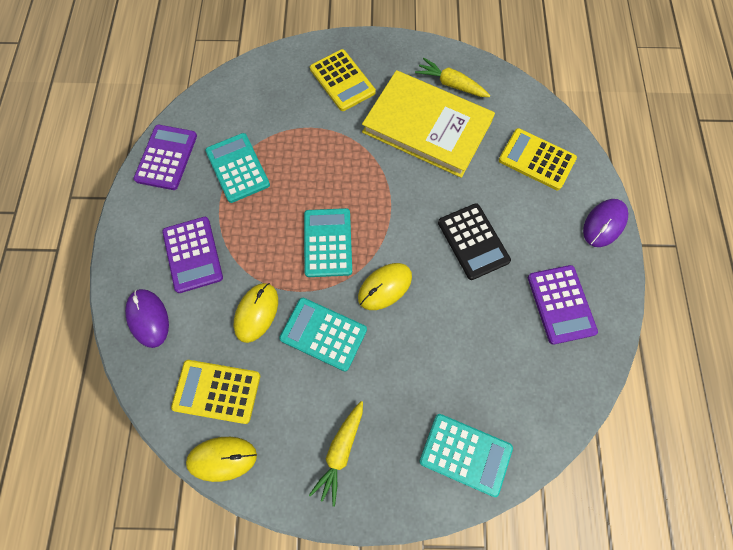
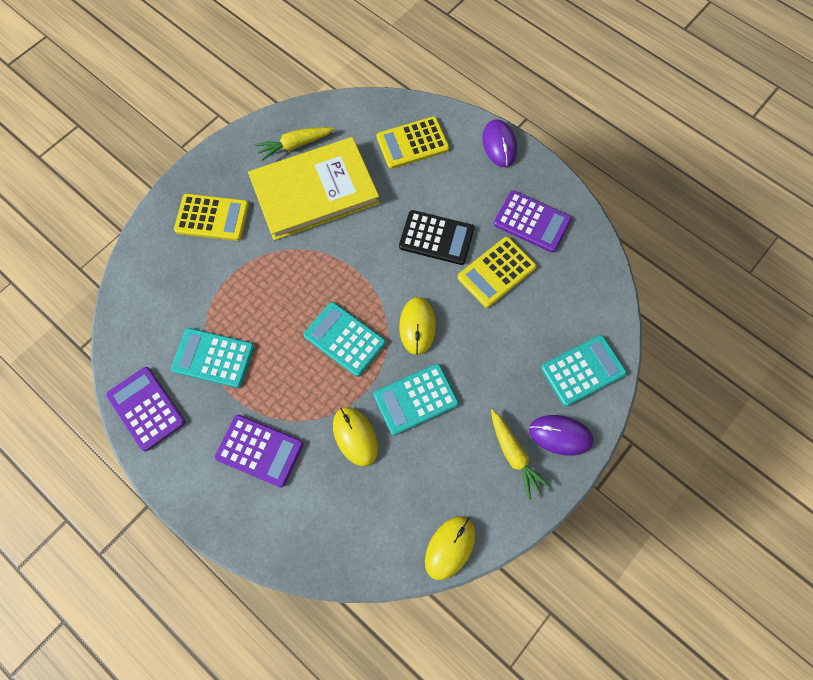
camera: 50 degrees left, 0 degrees up
purple mouse [125,289,169,348] -> purple mouse moved to [529,415,594,456]
yellow calculator [171,360,260,424] -> yellow calculator moved to [458,237,536,308]

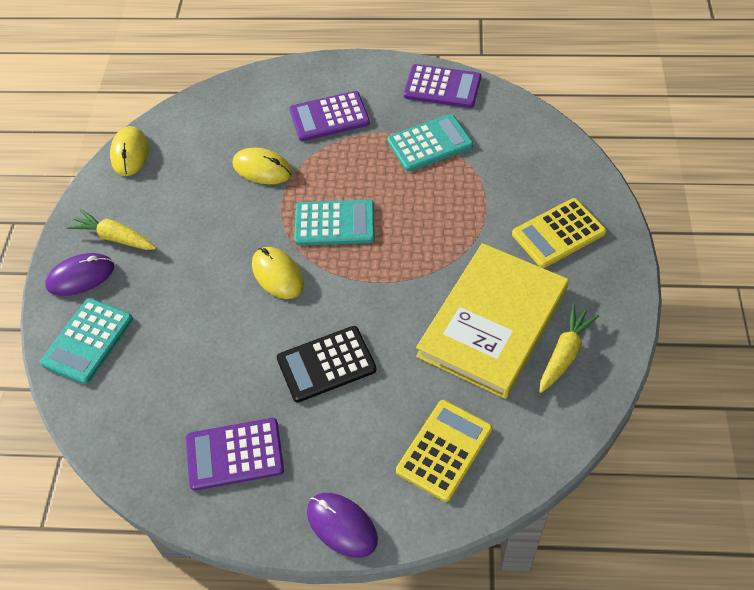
camera: 145 degrees right, 15 degrees down
turquoise calculator [374,364,459,435] -> none
yellow calculator [458,237,536,308] -> none

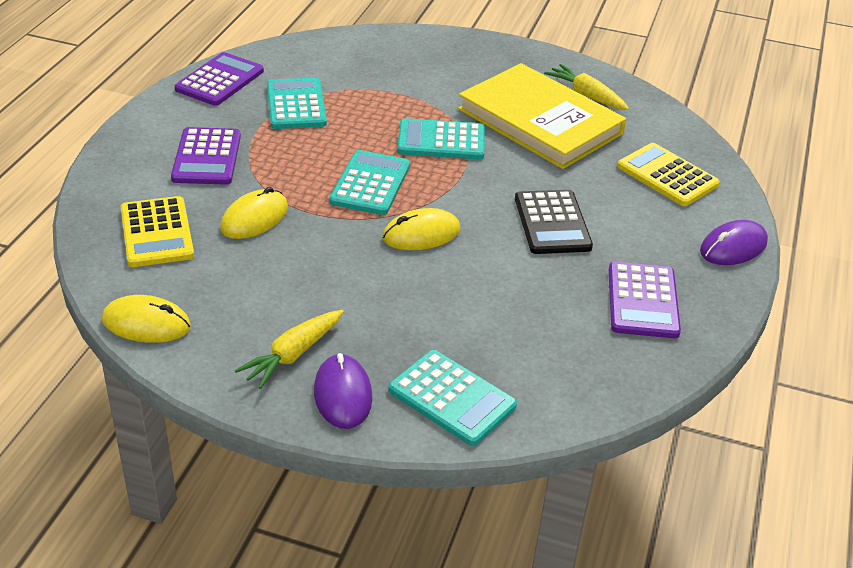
camera: 80 degrees left, 15 degrees down
yellow calculator [512,198,606,268] -> yellow calculator moved to [121,196,194,267]
none -> turquoise calculator [397,118,485,160]

